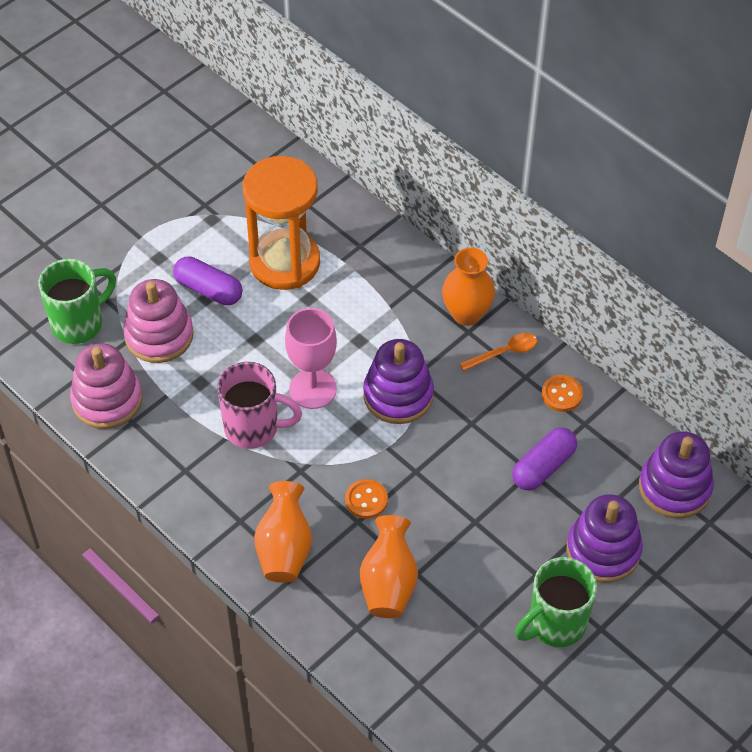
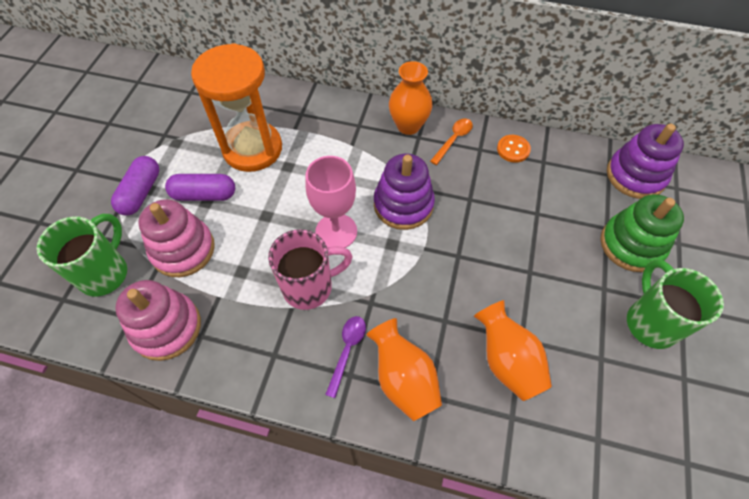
camera: 30 degrees left, 5 degrees up
orange button [345,479,388,519] -> none
purple capsule [512,427,577,490] -> purple capsule moved to [111,156,159,216]
green mug [515,557,597,647] -> green mug turned 150 degrees clockwise [627,260,724,349]
purple stacking toy [567,494,643,583] -> green stacking toy [600,194,684,272]
none -> purple spoon [325,316,366,398]

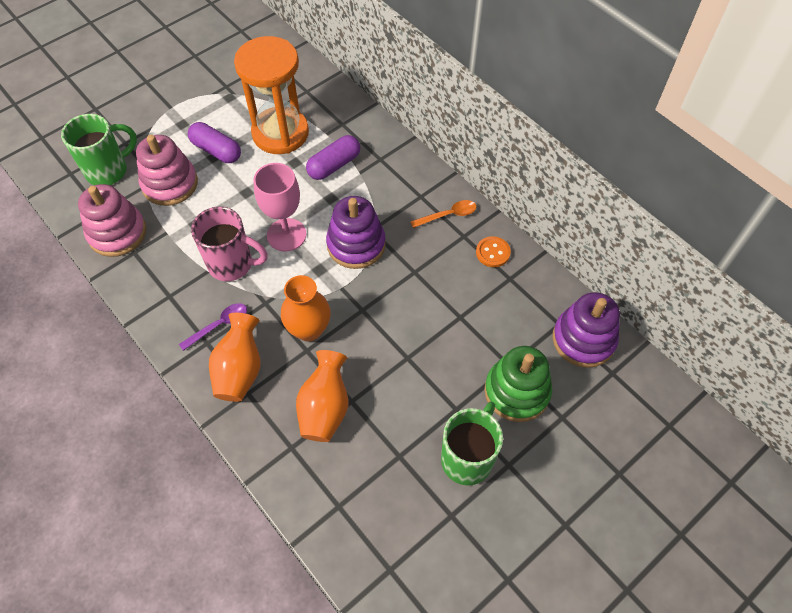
camera: 35 degrees right, 0 degrees up
purple capsule [111,156,159,216] -> purple capsule moved to [306,135,360,180]
orange vase [389,61,432,135] -> orange vase moved to [281,275,331,341]

